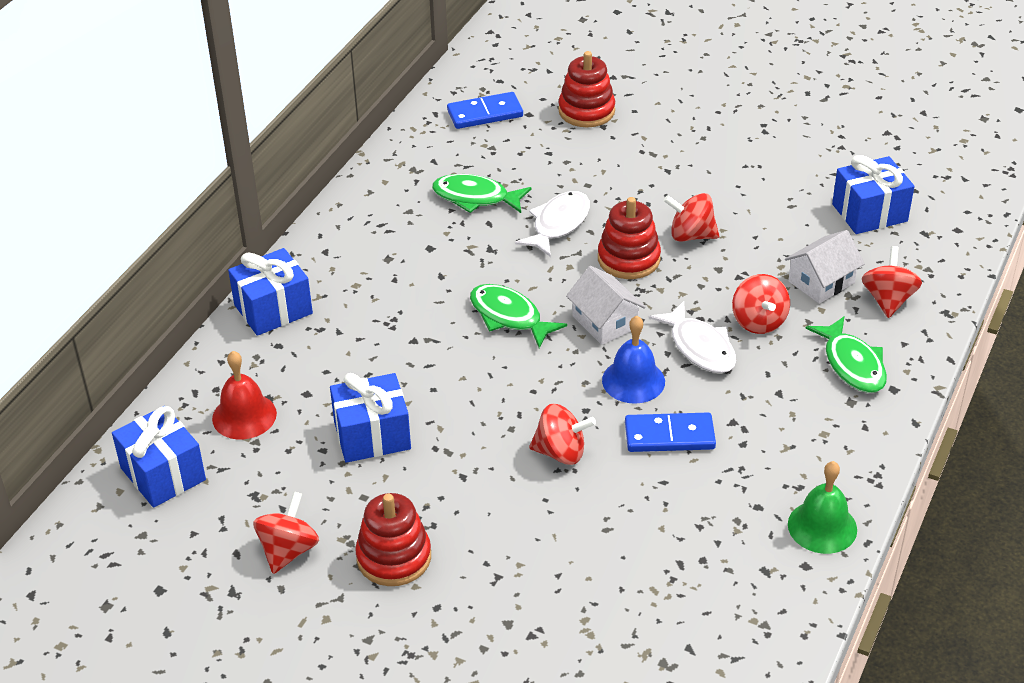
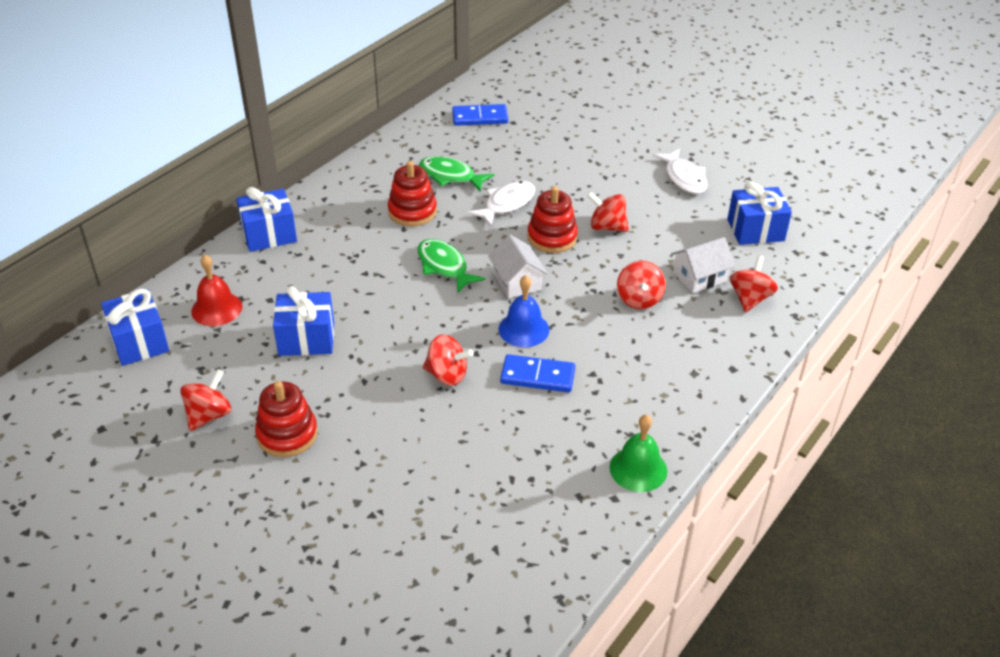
camera: 10 degrees right, 0 degrees up
red stacking toy [558,51,615,127] -> red stacking toy moved to [388,161,437,226]
white fish [649,301,737,373] -> white fish moved to [653,149,708,194]
green fish [805,316,887,393] -> none

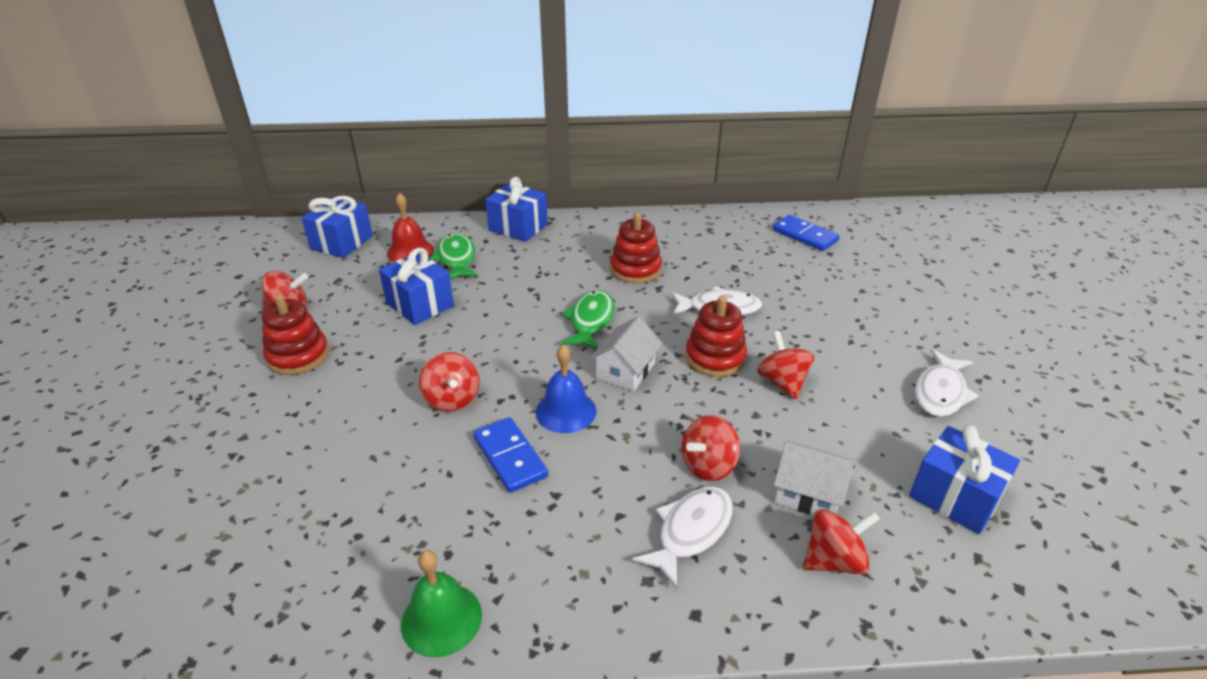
camera: 50 degrees right, 5 degrees down
green fish [419,156,494,191] -> green fish moved to [429,233,479,279]
none -> white fish [632,487,733,589]

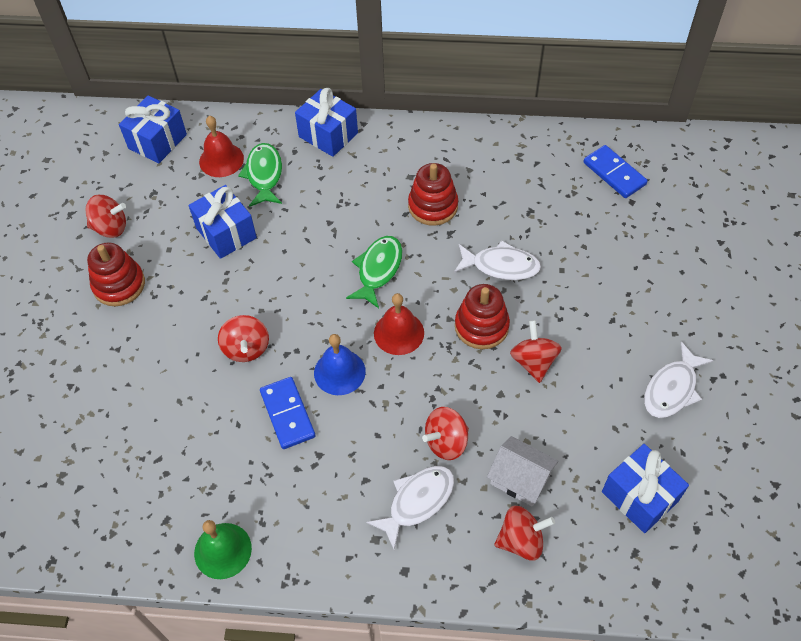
camera: 10 degrees right, 20 degrees up
white house [590,316,662,391] -> red bell [374,293,424,355]

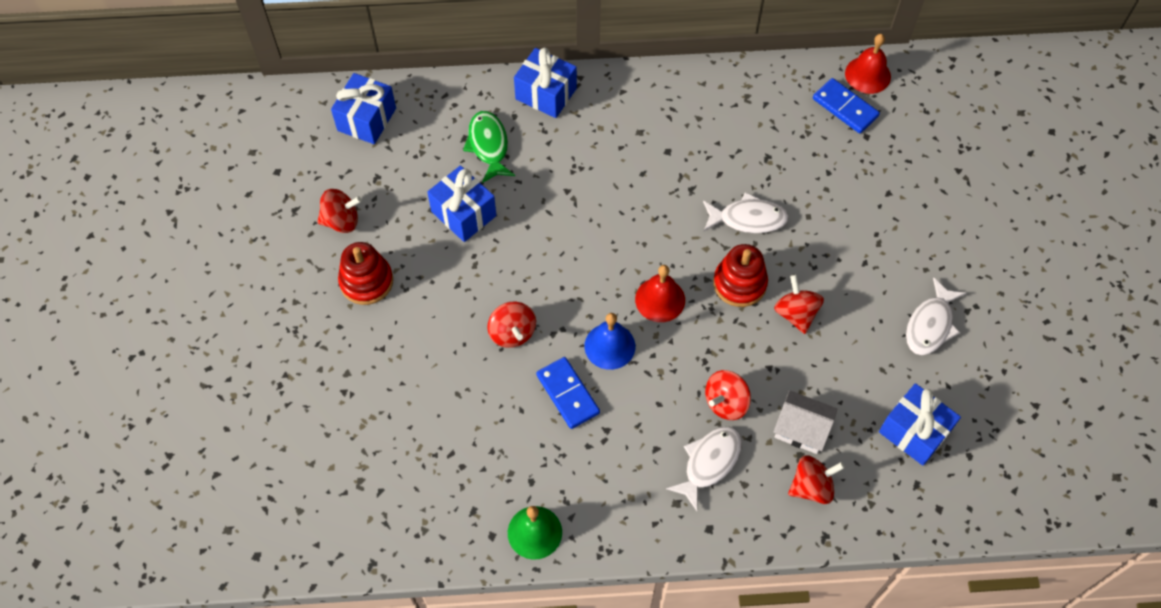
camera: 10 degrees left, 5 degrees up
red bell [199,116,244,177] -> red bell moved to [845,34,891,94]
green fish [346,236,402,308] -> none
red stacking toy [408,163,458,226] -> none

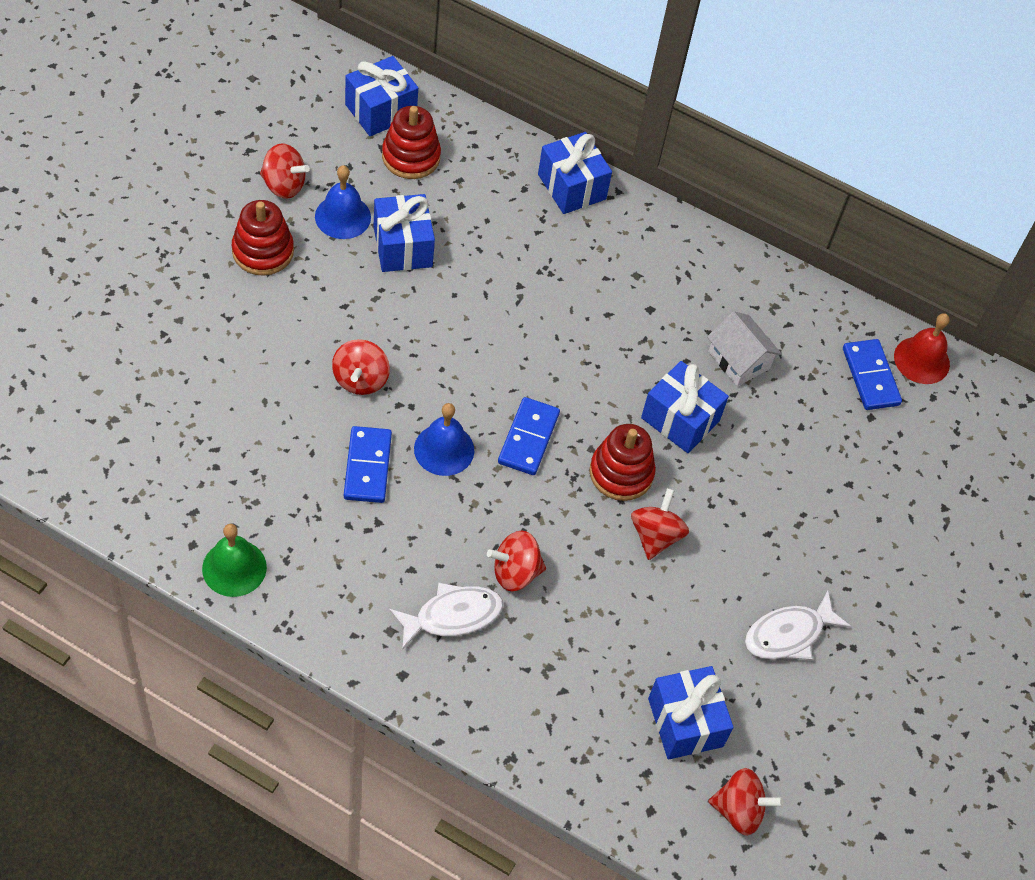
camera: 25 degrees right, 5 degrees down
green fish [463,111,515,183] -> none
red bell [635,265,685,322] -> blue domino [498,397,560,475]
white fish [703,192,789,233] -> blue gift [641,361,729,453]
white house [773,390,837,454] -> white house moved to [707,311,782,386]
red spinning top [788,456,845,504] -> red spinning top moved to [708,768,784,836]
none -> blue bell [315,165,371,239]
none -> red stacking toy [382,106,441,179]

